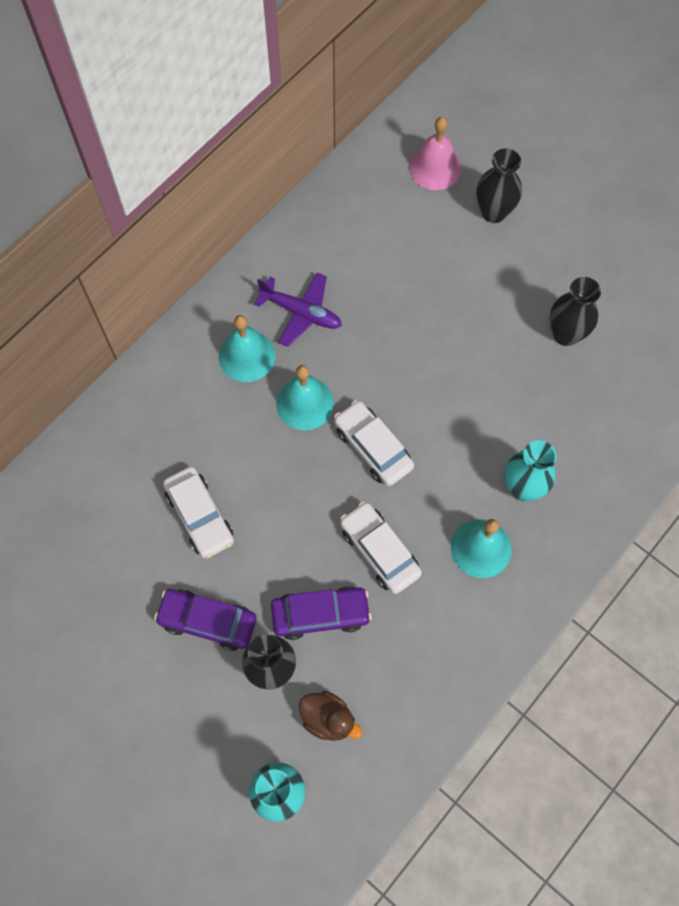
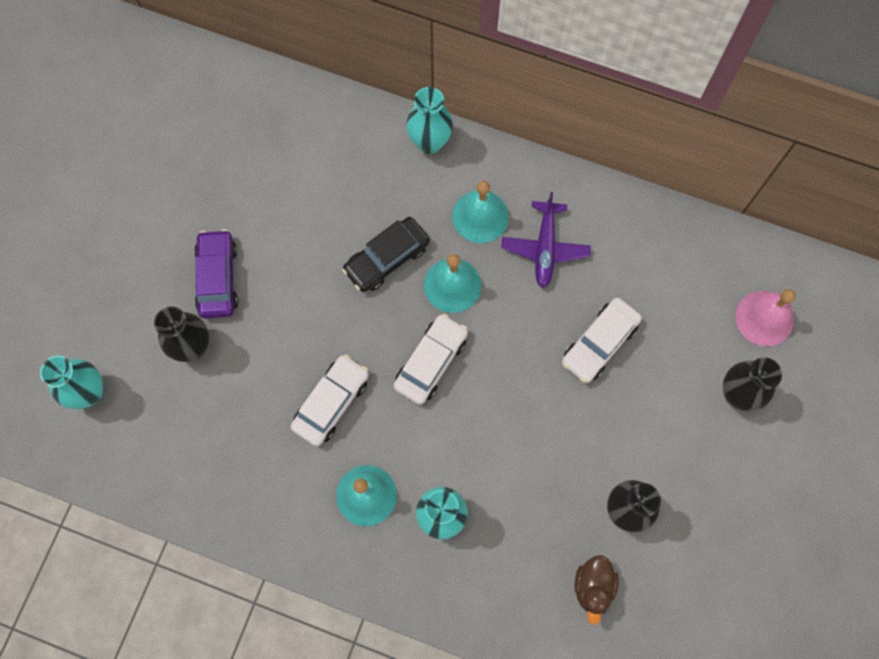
camera: 70 degrees right, 5 degrees up
white car [163,467,234,559] -> white car moved to [562,298,642,383]
purple car [271,586,372,640] -> none
brown duck [299,691,362,741] -> brown duck moved to [574,555,619,624]
none -> black car [342,217,430,292]
none -> turquoise vase [406,87,453,154]

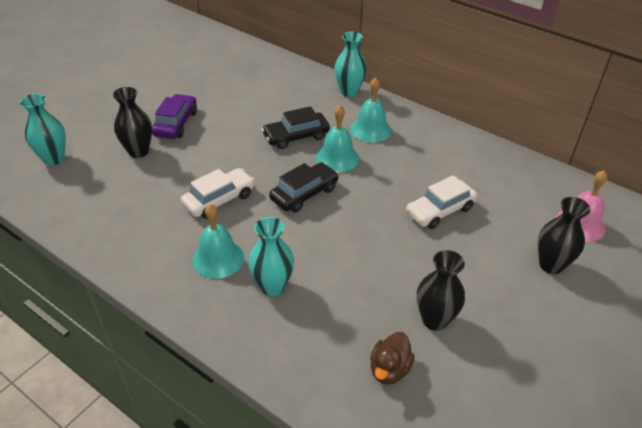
camera: 15 degrees right, 30 degrees down
white car [394,314,468,405] -> black car [269,162,339,212]
purple plane [501,192,591,288] -> none

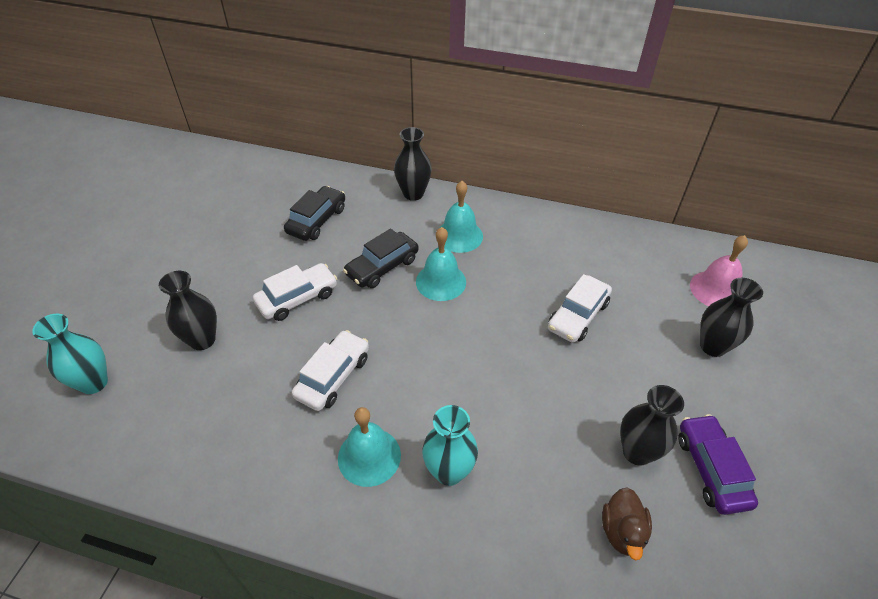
camera: 20 degrees left, 5 degrees up
purple car [152,94,197,139] -> purple car moved to [678,414,758,515]
black car [269,162,339,212] -> black car moved to [284,186,345,241]
turquoise vase [334,31,367,97] -> black vase [394,127,432,201]
none -> white car [253,263,337,321]

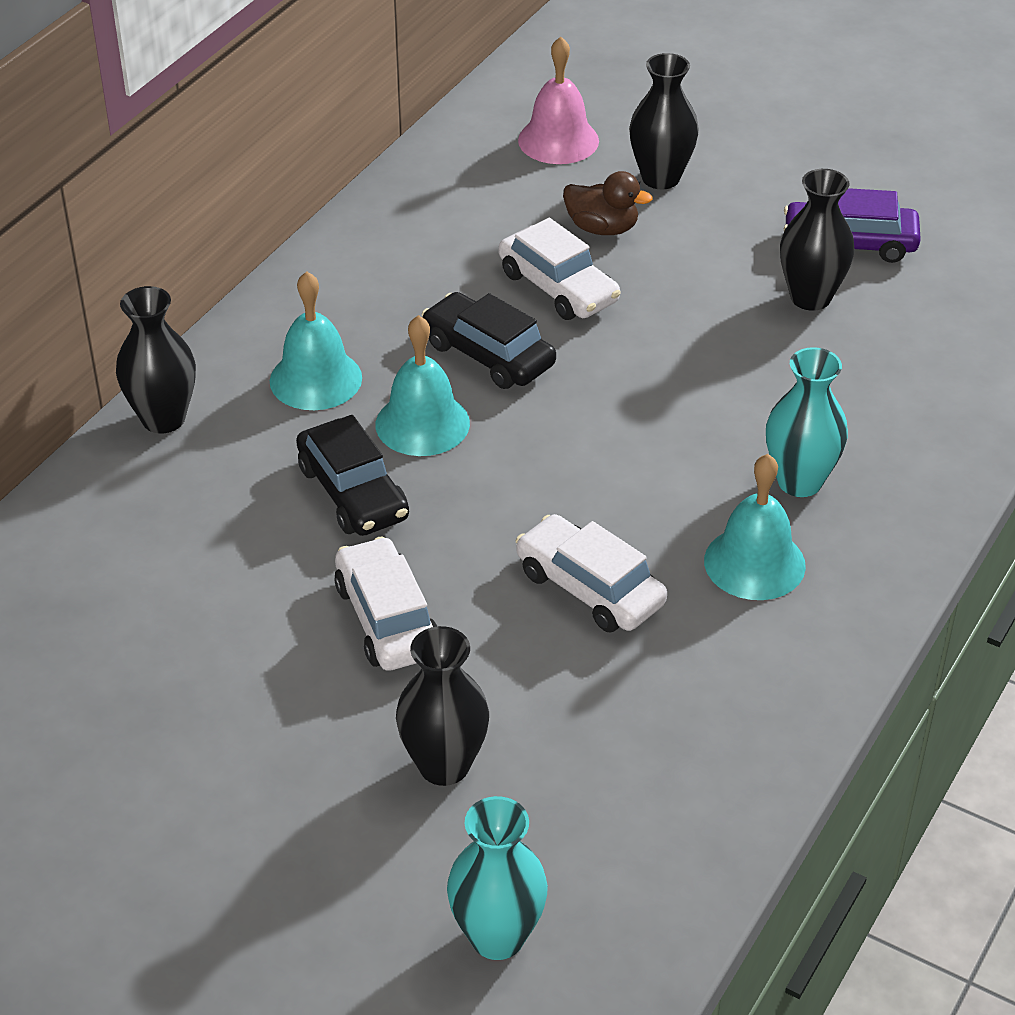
camera: 75 degrees left, 5 degrees down
black car [284,186,345,241] -> black car moved to [422,292,556,389]
brown duck [602,487,652,560] -> brown duck moved to [563,171,652,235]

